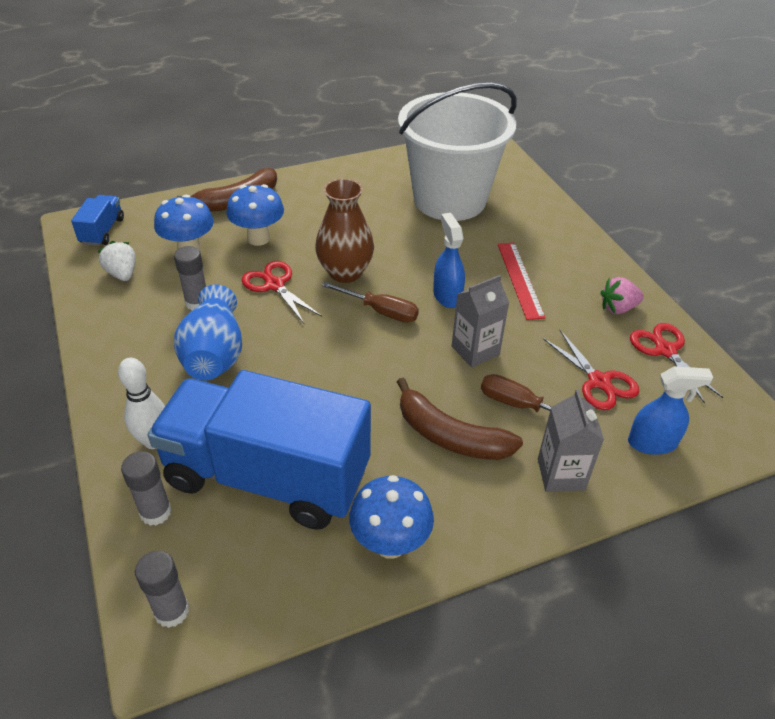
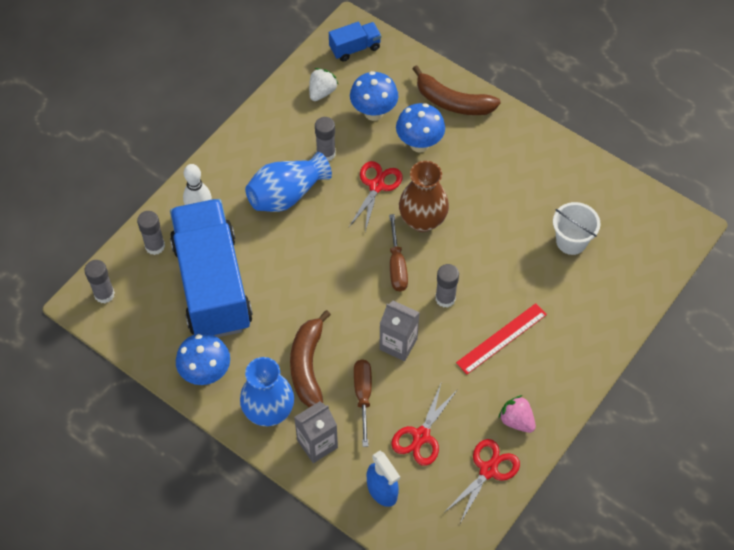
camera: 60 degrees right, 15 degrees up
white bucket [398,83,517,221] -> white bucket [553,202,600,255], size x0.44
blue spray bottle [433,213,465,308] -> grey glue stick [435,264,459,308]
none -> blue vase [240,357,294,426]

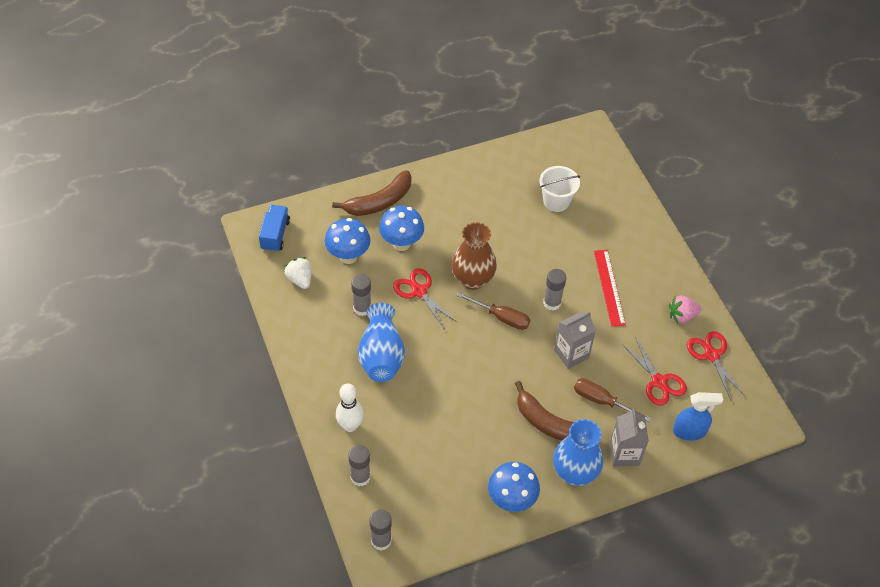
camera: 60 degrees left, 5 degrees down
blue truck [170,199,253,337] -> none

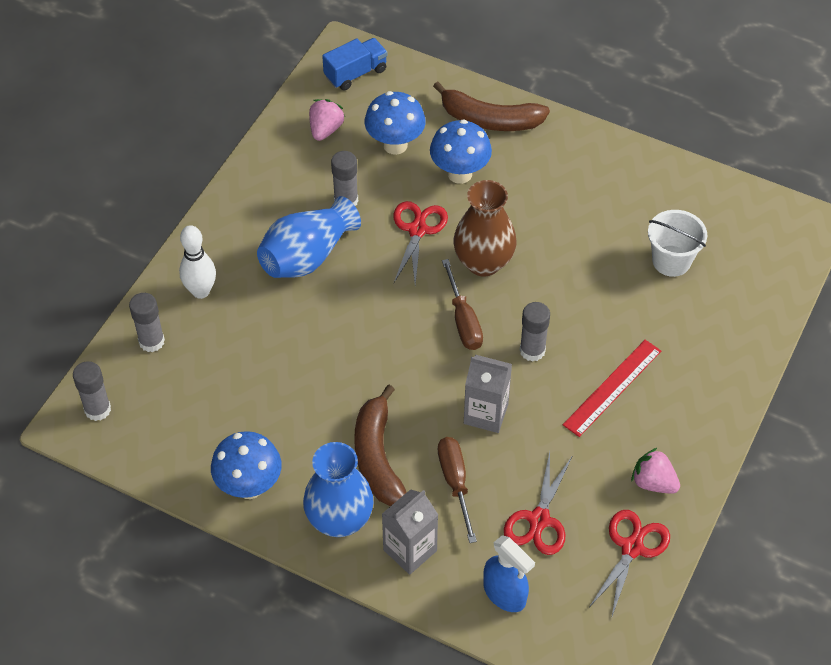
camera: 50 degrees right, 0 degrees up
white strawberry [284,257,311,289] -> pink strawberry [309,99,345,141]

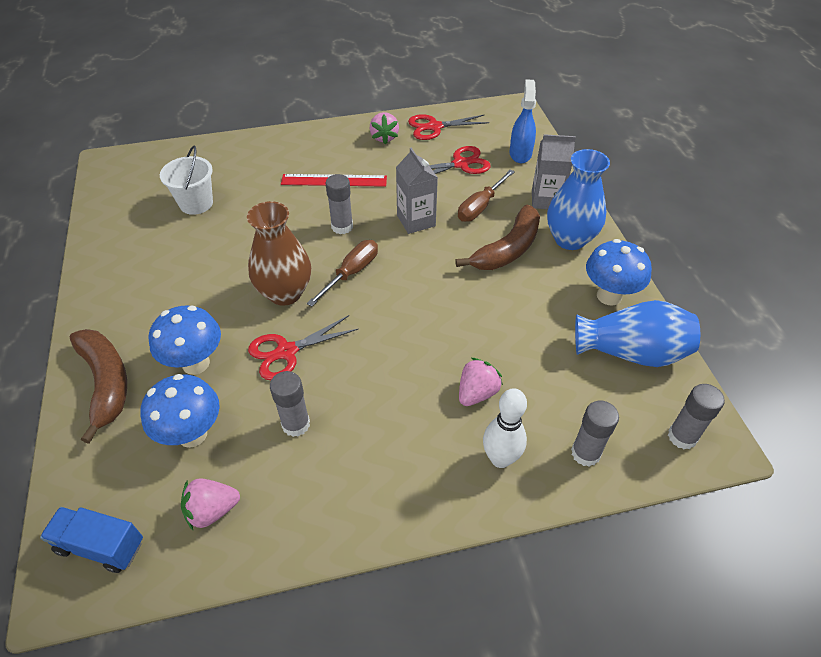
camera: 130 degrees left, 5 degrees down
blue vase [257,196,361,278] -> blue vase moved to [575,300,700,367]
none -> pink strawberry [459,358,503,406]

